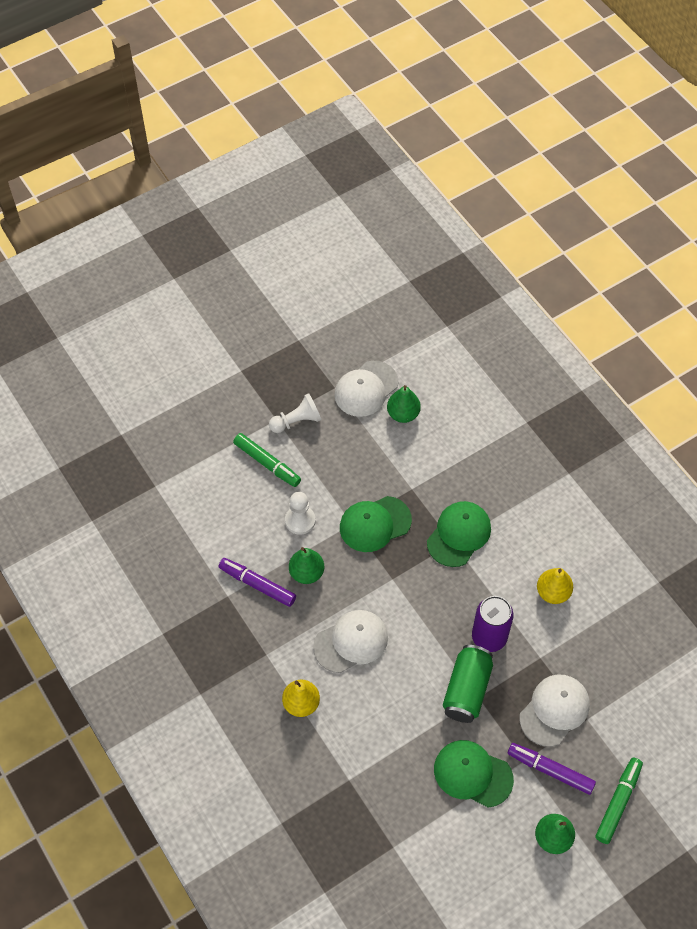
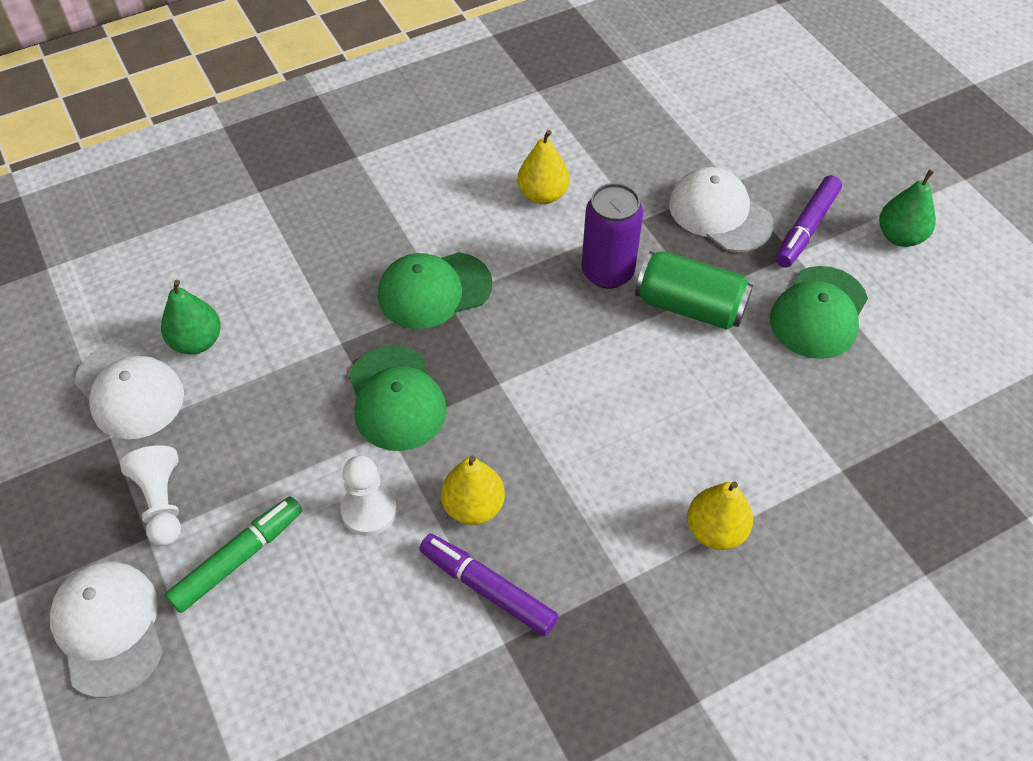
camera: 85 degrees left, 5 degrees down
purple marker [219,558,296,607] -> purple marker turned 90 degrees clockwise [419,534,558,636]
green pear [289,547,324,584] -> yellow pear [441,455,505,525]
white cap [313,610,388,673] -> white cap moved to [50,562,163,698]
green cap [427,501,491,567] -> green cap turned 60 degrees counterclockwise [378,252,492,329]
green marker [595,758,643,844] -> none

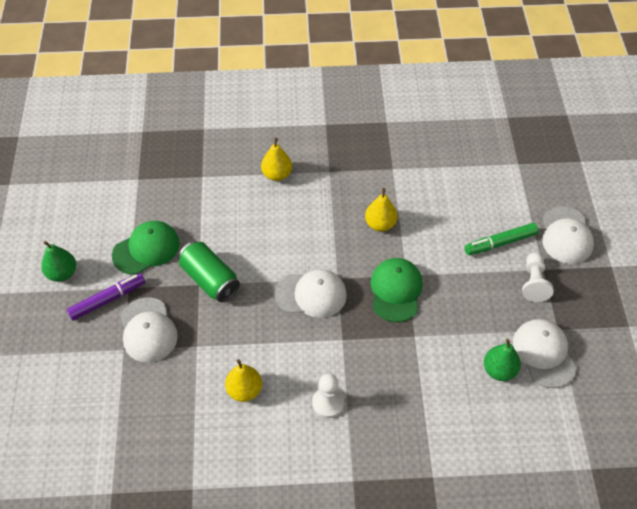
camera: 155 degrees left, 0 degrees up
white pawn [341,456,397,536] -> white pawn moved to [312,373,344,418]
green cap [378,252,492,329] -> none
purple marker [419,534,558,636] -> none
purple can [582,183,643,289] -> none
none -> white cap [275,269,347,318]

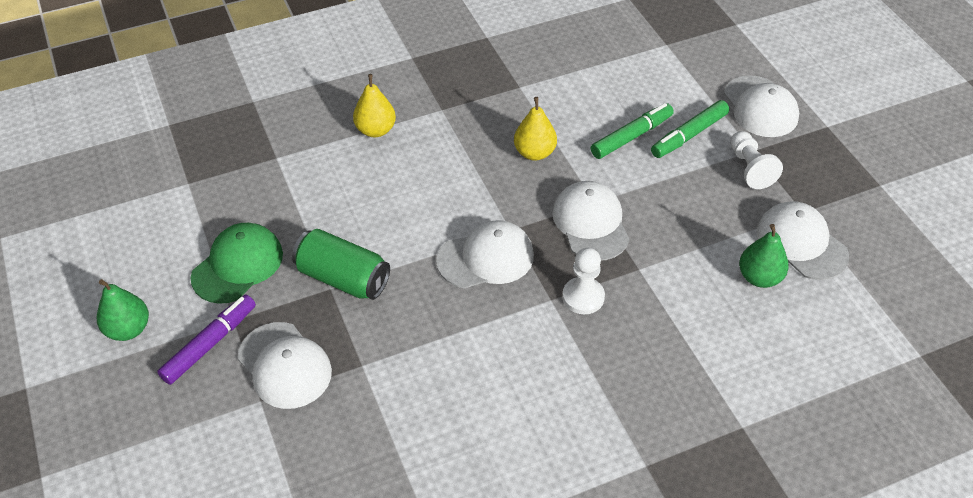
camera: 20 degrees left, 5 degrees down
yellow pear [225,359,262,402] -> none
white pawn [312,373,344,418] -> white pawn moved to [562,248,605,314]
green cap [371,258,423,322] -> white cap [552,181,630,261]
none -> green marker [591,103,674,159]

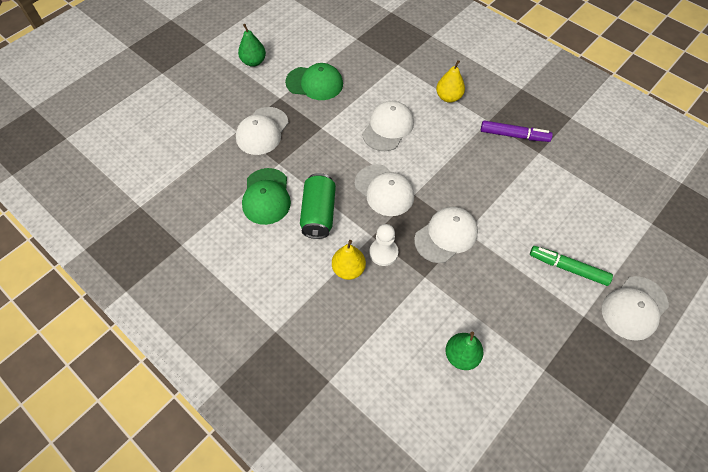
camera: 65 degrees right, 10 degrees up
purple marker [157,294,256,385] -> purple marker moved to [481,121,553,142]
green can [292,229,390,300] -> green can moved to [300,173,336,239]
yellow pear [514,97,557,161] -> yellow pear moved to [332,240,366,280]
green marker [591,103,674,159] -> none
white pawn [730,131,783,189] -> none
white cap [756,201,849,280] -> white cap moved to [362,101,414,151]
none -> green cap [242,168,291,225]

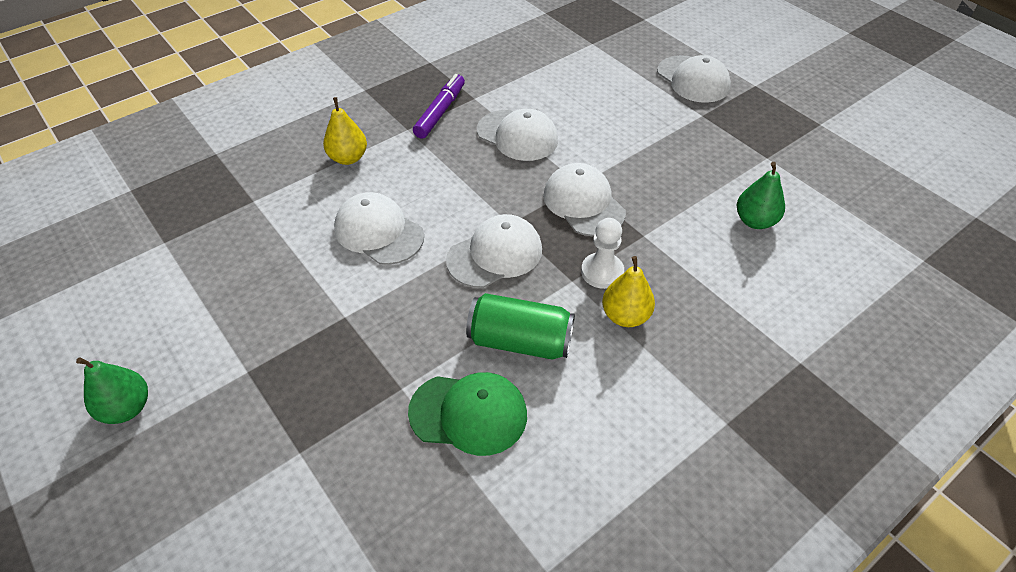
camera: 80 degrees left, 10 degrees down
white cap [236,107,289,155] -> white cap moved to [477,109,558,161]
green cap [285,63,343,100] -> none
green marker [530,246,613,286] -> none

